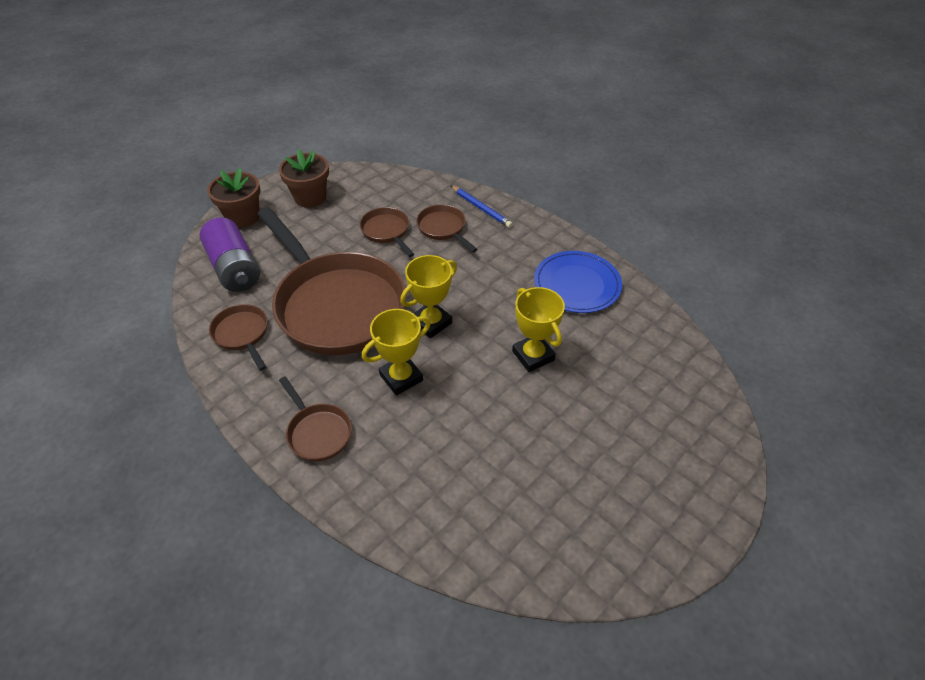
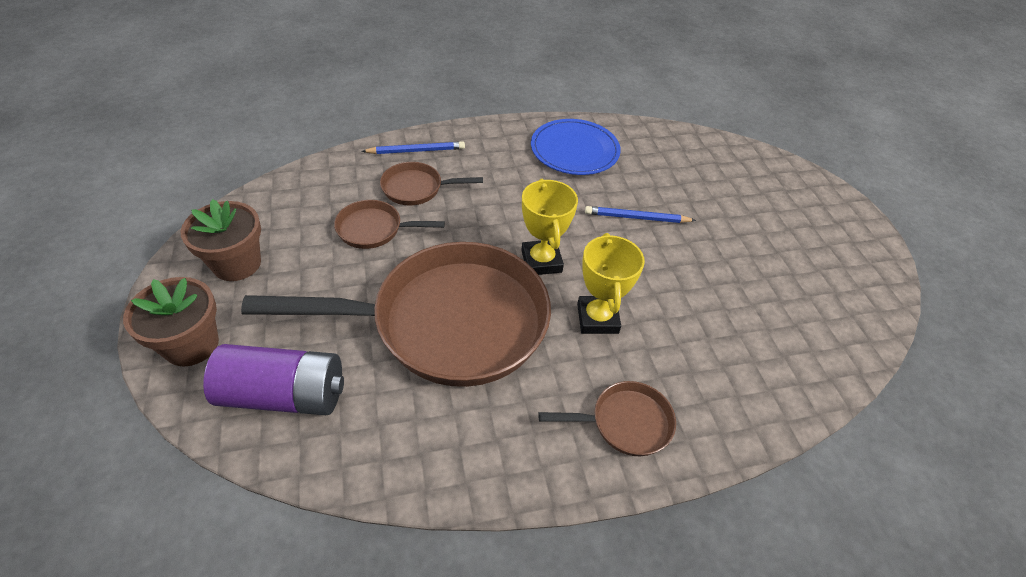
camera: 60 degrees left, 0 degrees up
brown pan [209,304,268,371] -> none
yellow trophy [512,287,565,372] -> blue pencil [585,206,696,223]

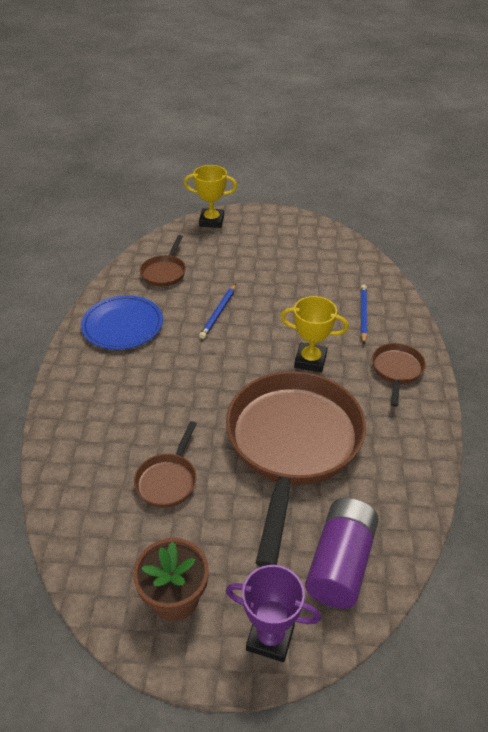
camera: 70 degrees left, 5 degrees down
brown flower pot [123,277,219,366] -> purple trophy [226,565,321,662]
blue pencil [362,141,465,154] -> blue pencil moved to [360,285,367,344]
brown pan [380,162,483,205] -> brown pan moved to [140,235,186,287]
yellow trophy [521,179,578,275] -> yellow trophy moved to [184,165,237,228]

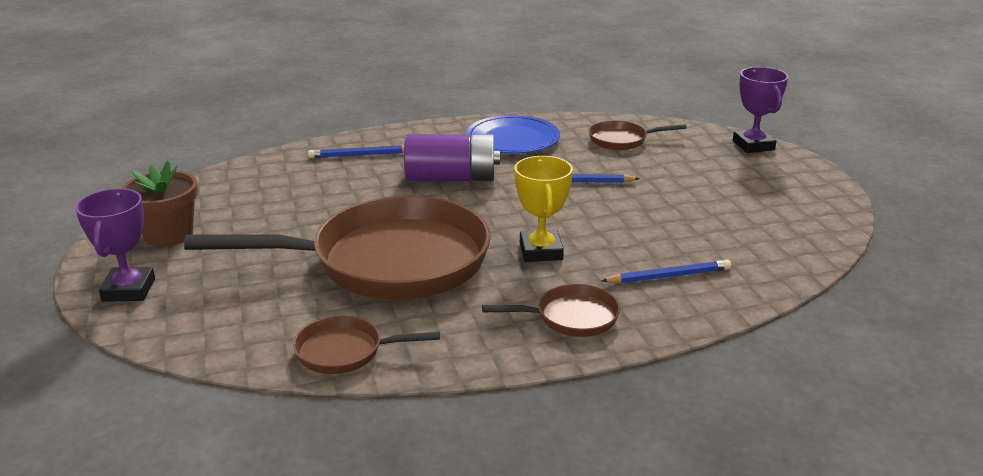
camera: 70 degrees right, 15 degrees down
brown pan [134,421,197,508] -> brown pan moved to [293,316,440,374]
yellow trophy [184,165,237,228] -> purple trophy [733,67,788,153]
purple battery [305,498,379,609] -> purple battery moved to [404,134,500,181]
none -> blue pencil [308,145,404,158]

